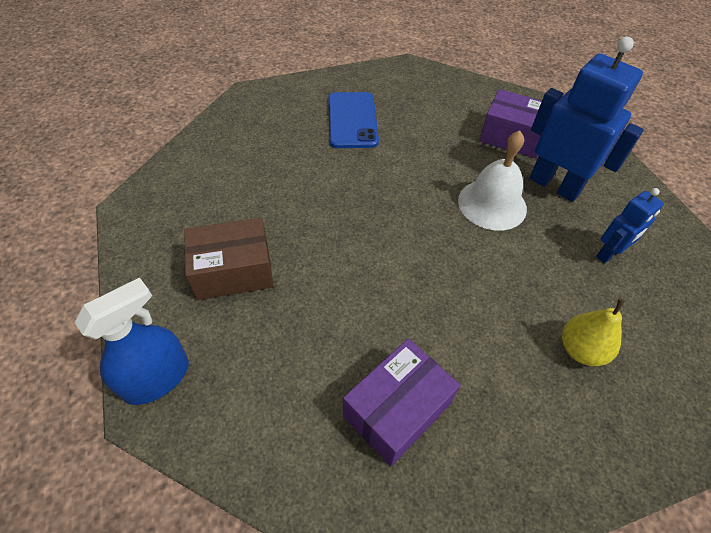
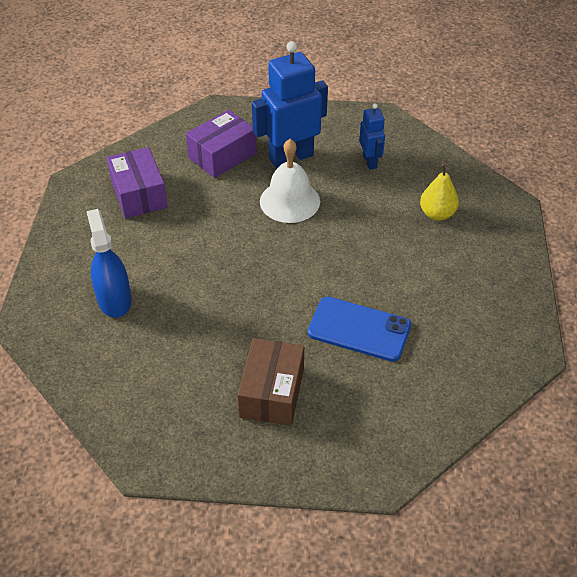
camera: 65 degrees left, 5 degrees down
blue spray bottle [75,278,189,405] -> blue spray bottle moved to [86,209,132,318]
blue phone [328,92,379,148] -> blue phone moved to [308,297,411,362]
purple box [343,339,460,466] -> purple box moved to [107,147,168,219]

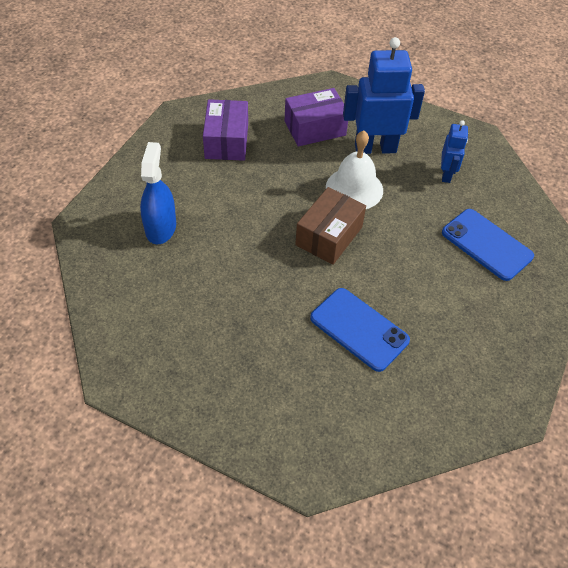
camera: 20 degrees right, 5 degrees up
brown box [238,338,304,426] -> brown box moved to [295,187,366,265]
yellow pear [420,164,459,221] -> blue phone [442,209,534,281]

